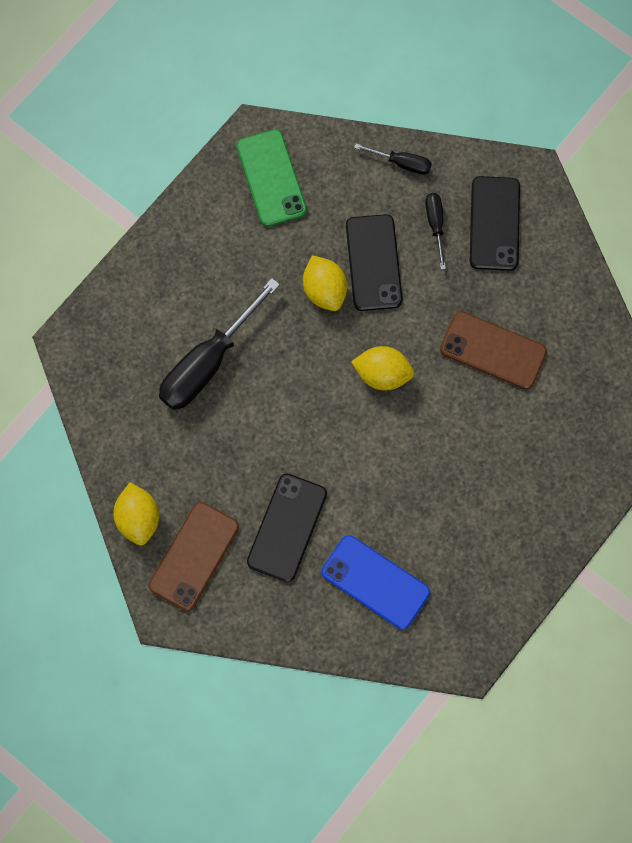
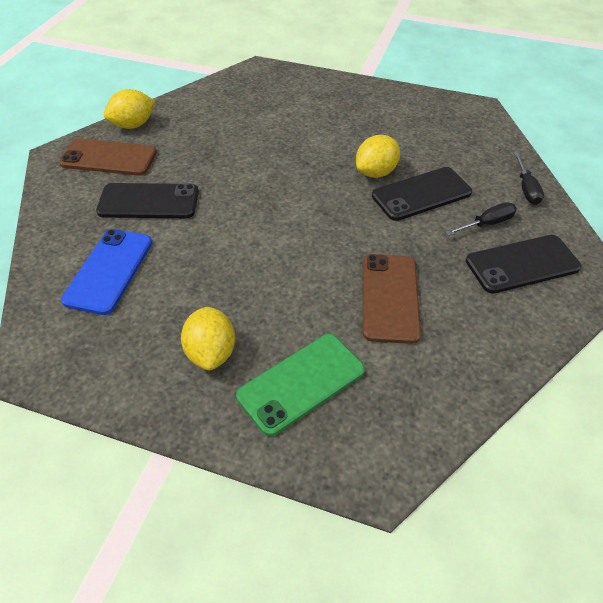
camera: 70 degrees right, 25 degrees down
black screwdriver [159,278,280,410] -> none
green phone [237,129,307,227] -> green phone moved to [236,334,365,436]
yellow lemon [351,346,414,390] -> yellow lemon moved to [181,307,235,370]

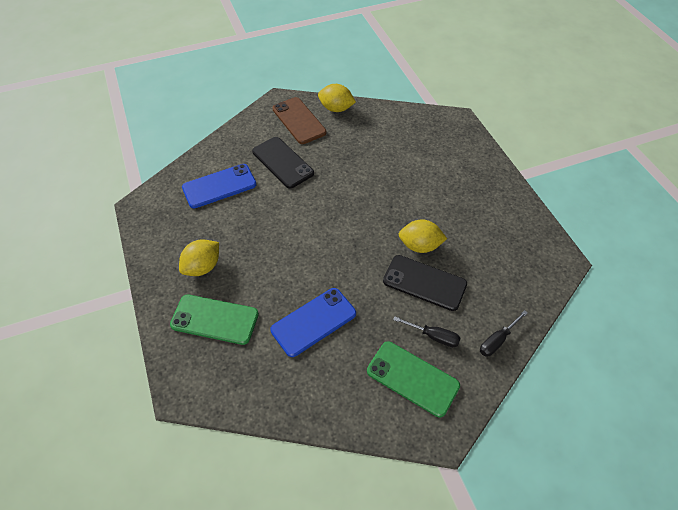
camera: 50 degrees right, 5 degrees up
brown phone [363,254,421,344] -> blue phone [270,288,356,357]
black phone [466,235,582,294] -> green phone [367,341,460,417]

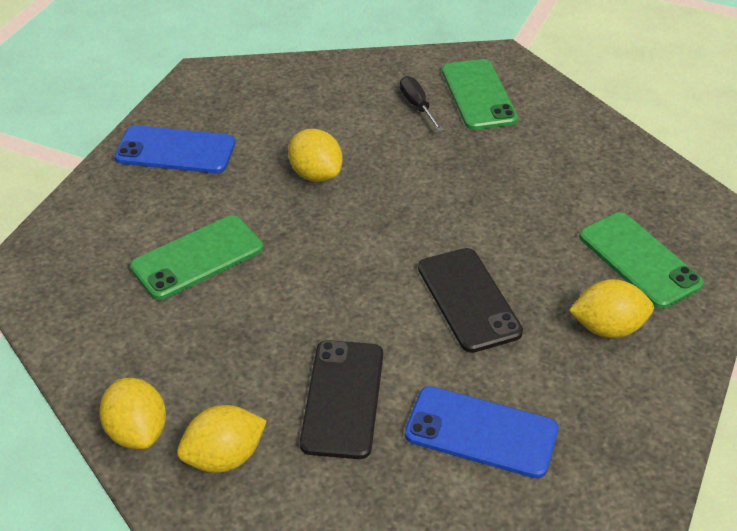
camera: 135 degrees left, 10 degrees down
blue phone [270,288,356,357] -> blue phone moved to [114,125,235,173]
brown phone [272,97,327,144] -> yellow lemon [177,405,267,473]
black phone [383,255,467,311] -> black phone moved to [418,248,523,353]
black screwdriver [480,310,528,356] -> none
none -> green phone [130,215,263,300]

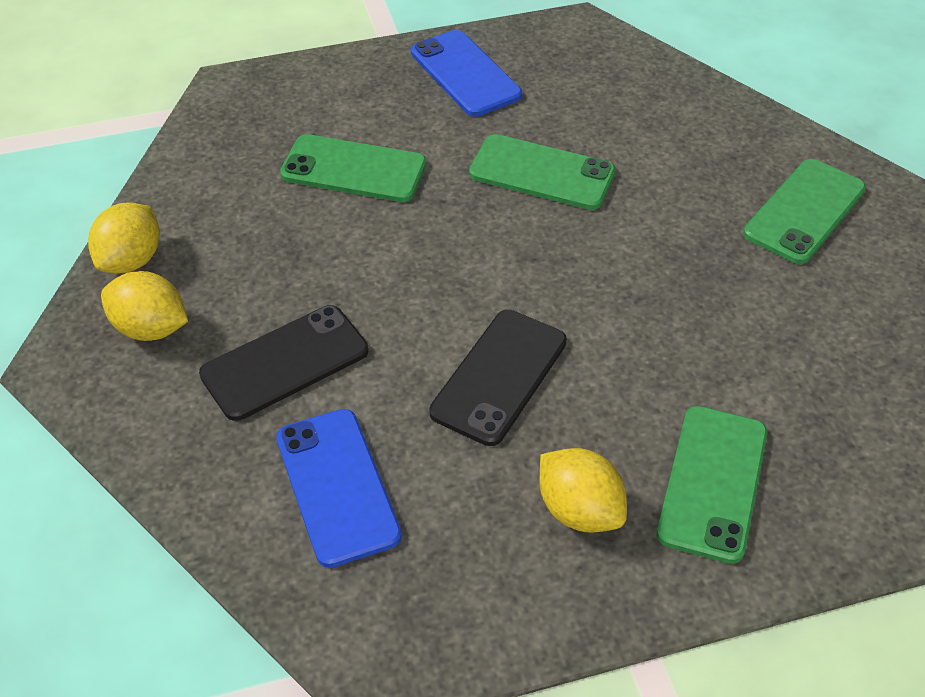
camera: 50 degrees right, 5 degrees up
yellow lemon [288,129,343,182] -> green phone [469,134,616,210]
black screwdriver [400,76,444,132] -> none

